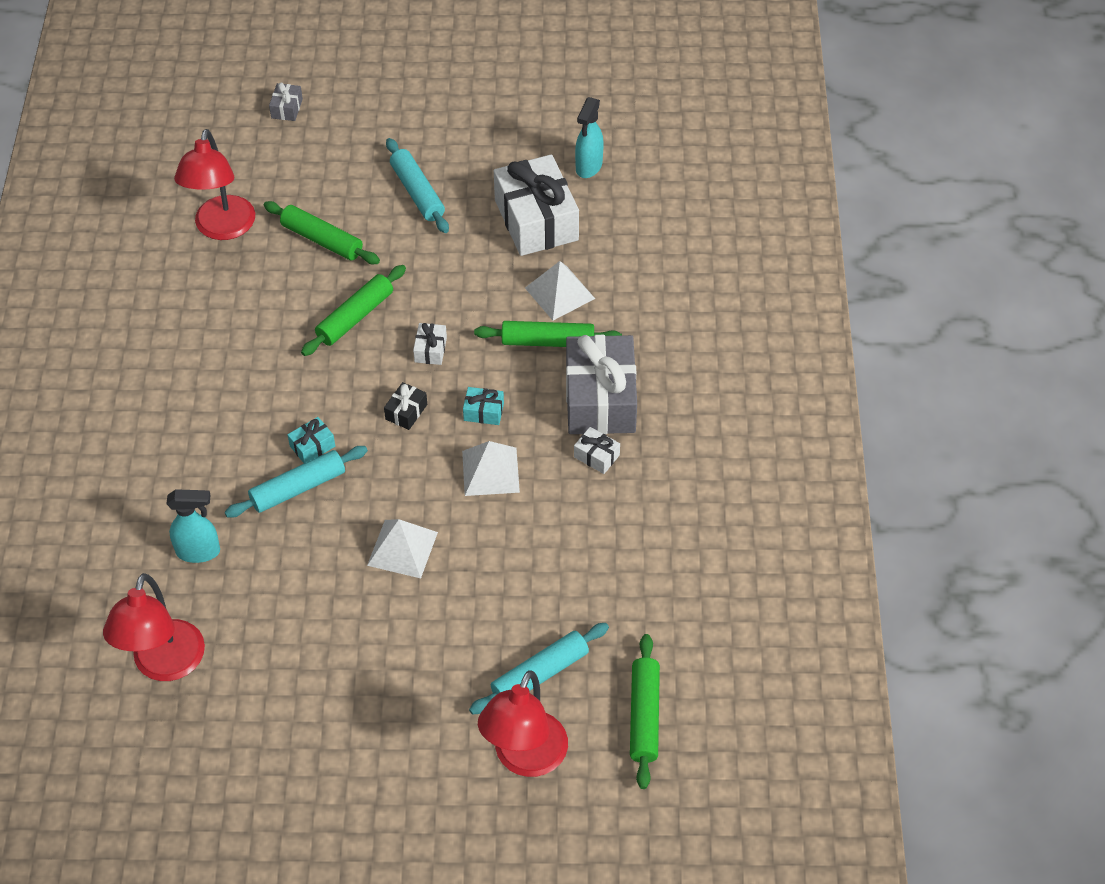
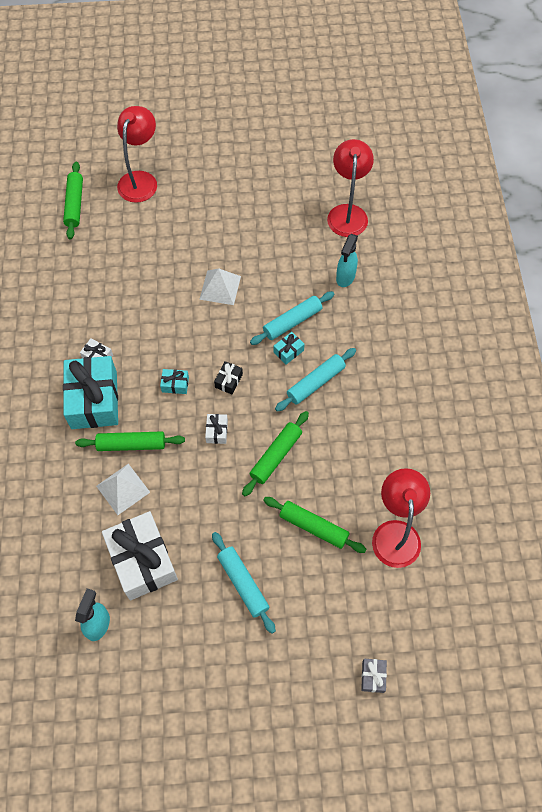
camera: 175 degrees right, 10 degrees up
turquoise spray bottle [167,489,220,563] -> turquoise spray bottle turned 60 degrees counterclockwise [336,234,358,287]
white pyramid [462,441,520,496] -> none
turquoise rolling pin [469,623,609,715] -> turquoise rolling pin moved to [275,348,356,412]
grey gift [566,335,637,434] -> turquoise gift [63,356,118,429]

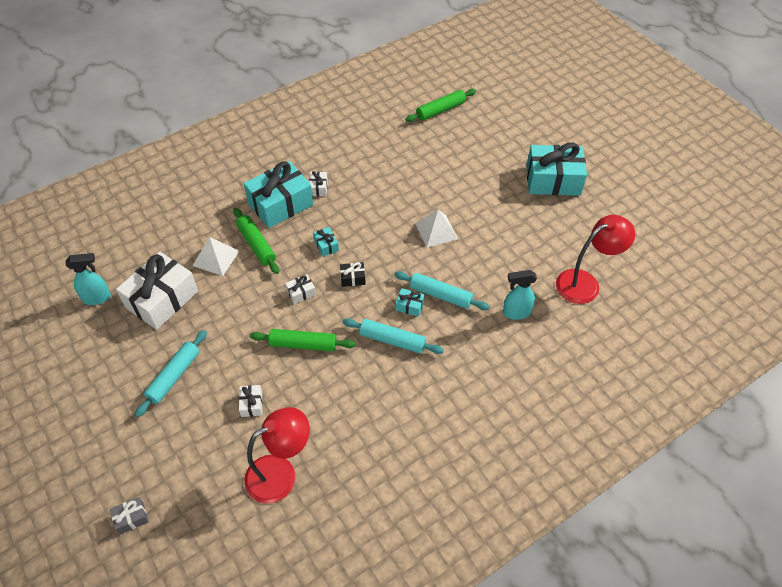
camera: 60 degrees right, 10 degrees down
red lamp [117,106,157,203] -> none
green rolling pin [263,497,366,553] -> white gift [239,385,263,417]
none -> turquoise gift [526,143,587,196]

